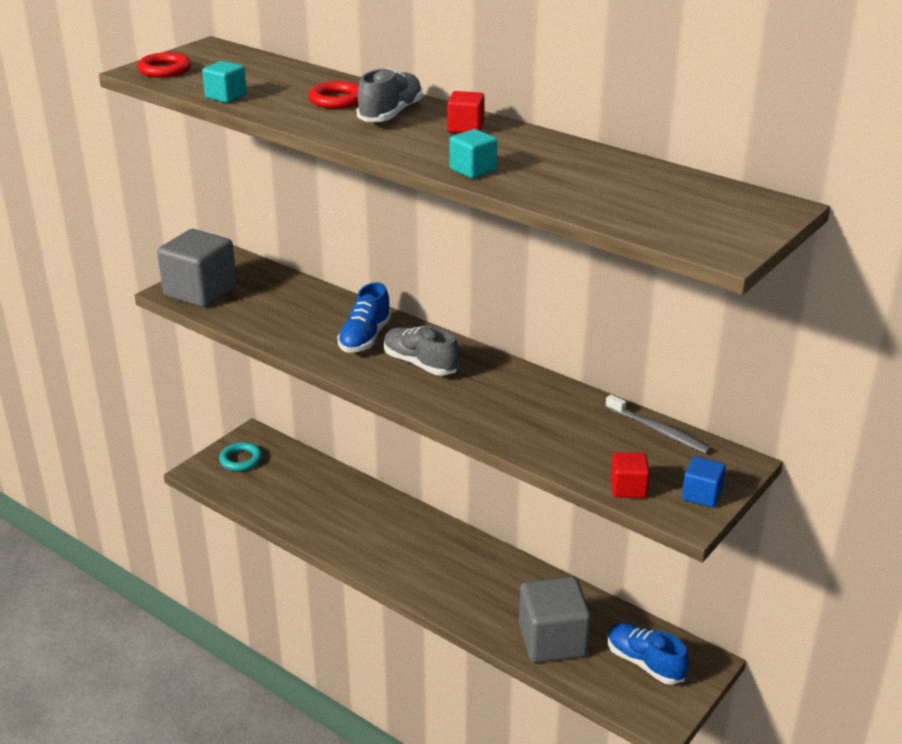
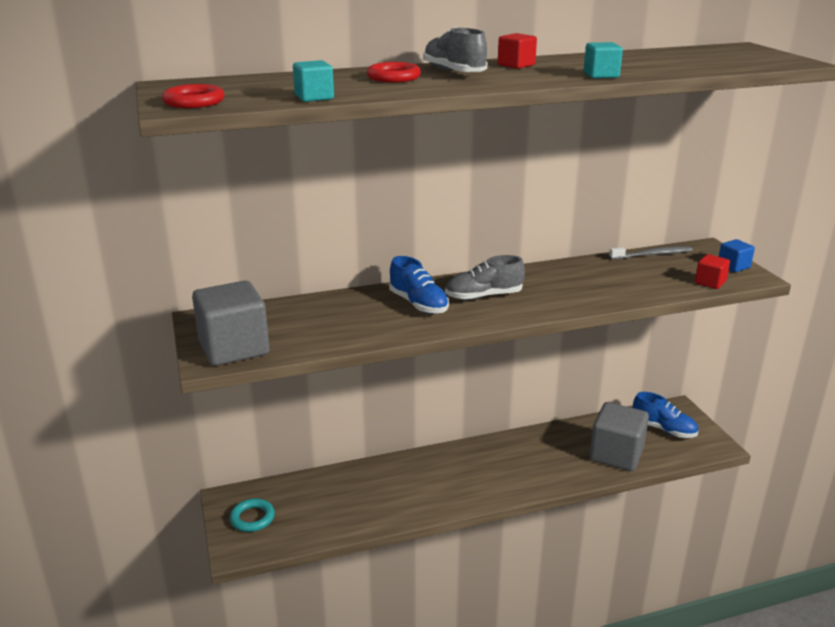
camera: 55 degrees left, 5 degrees down
blue shoe [608,623,689,685] -> blue shoe turned 135 degrees counterclockwise [633,392,698,438]

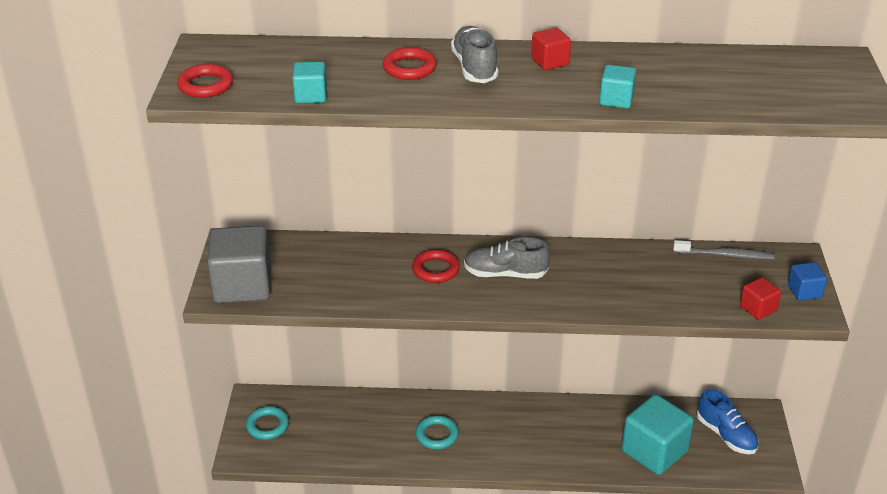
camera: 20 degrees right, 10 degrees up
blue shoe [389,256,449,314] -> red ring [412,249,460,283]
grey cube [590,402,649,471] -> turquoise cube [622,394,694,475]
none -> turquoise ring [416,415,459,449]

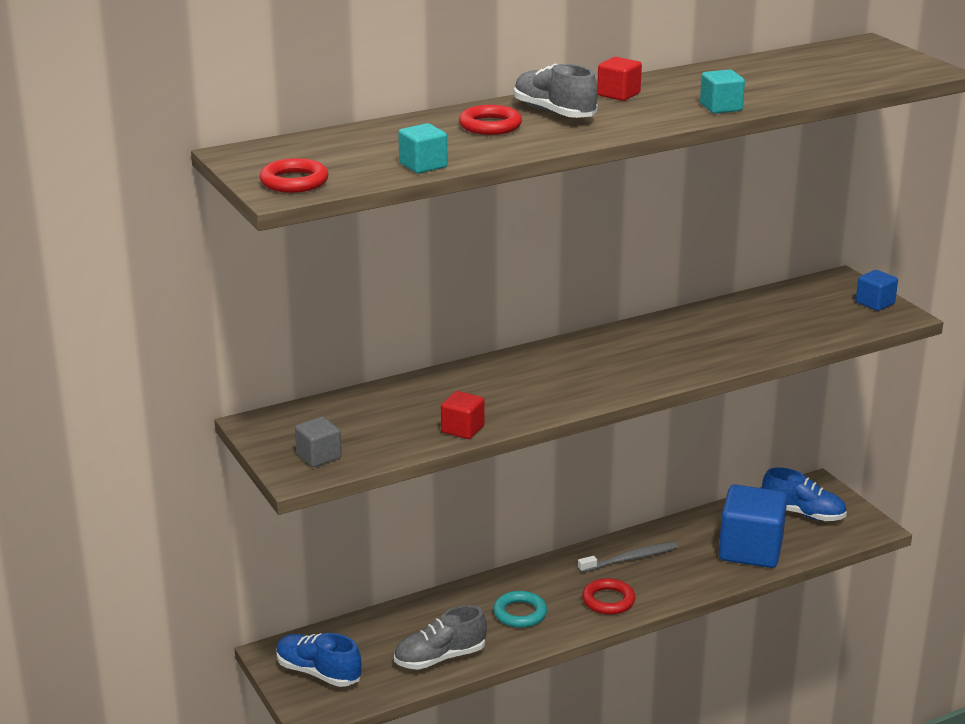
camera: 30 degrees left, 10 degrees down
grey cube [207,226,271,303] -> grey cube [295,417,341,467], size x0.48
turquoise ring [246,406,289,440] -> blue shoe [276,633,361,687]
red ring [412,249,460,283] -> red ring moved to [582,578,635,615]
grey shoe [464,237,550,279] -> grey shoe moved to [394,605,487,670]
turquoise cube [622,394,694,475] -> blue cube [718,485,787,568]
grey toothbrush [673,240,775,259] -> grey toothbrush moved to [578,542,678,573]
red cube [740,277,781,320] -> red cube moved to [441,391,485,439]

